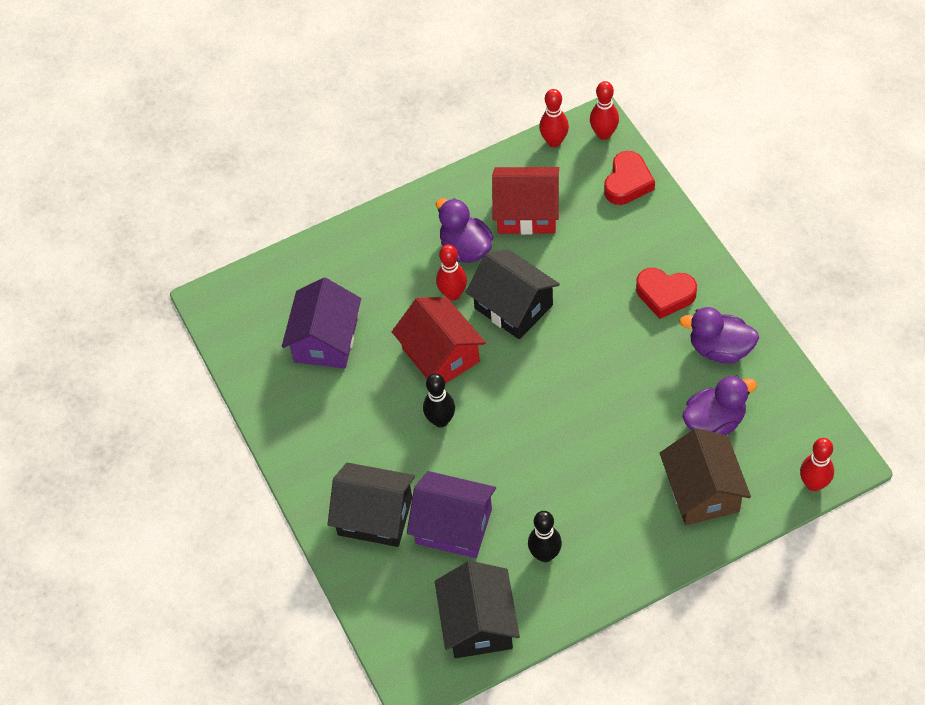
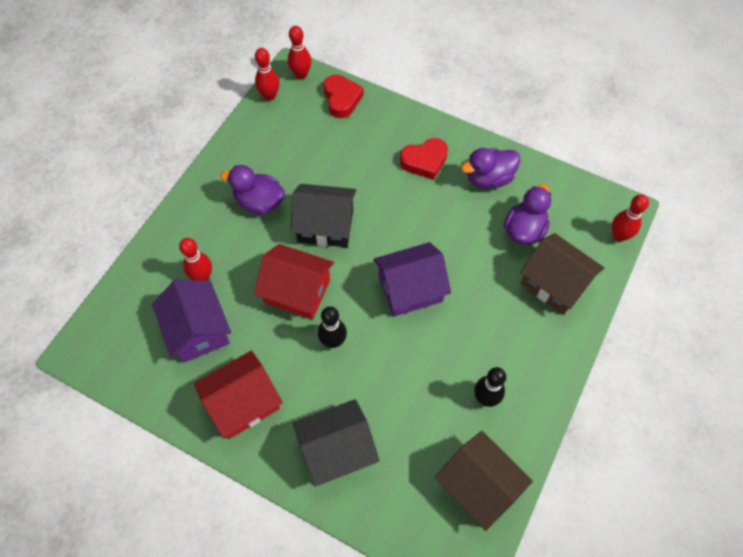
camera: 40 degrees left, 5 degrees up
purple house [407,471,496,558] -> purple house moved to [374,242,451,317]
black house [435,561,520,658] -> brown house [435,431,533,531]
red bowling pin [436,244,467,301] -> red bowling pin moved to [179,238,212,281]
red house [492,167,559,235] -> red house moved to [194,350,283,438]

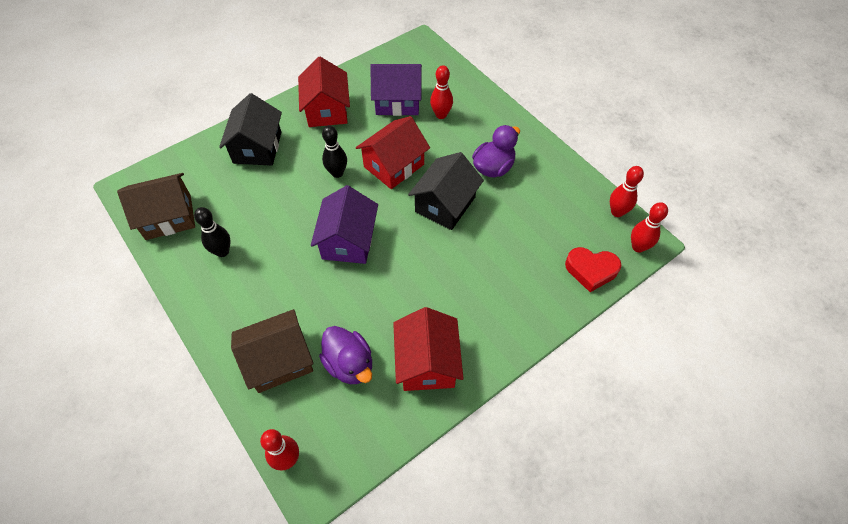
camera: 115 degrees right, 5 degrees down
red heart [400,138,448,180] -> none
purple duck [461,148,521,188] -> red house [393,307,464,391]

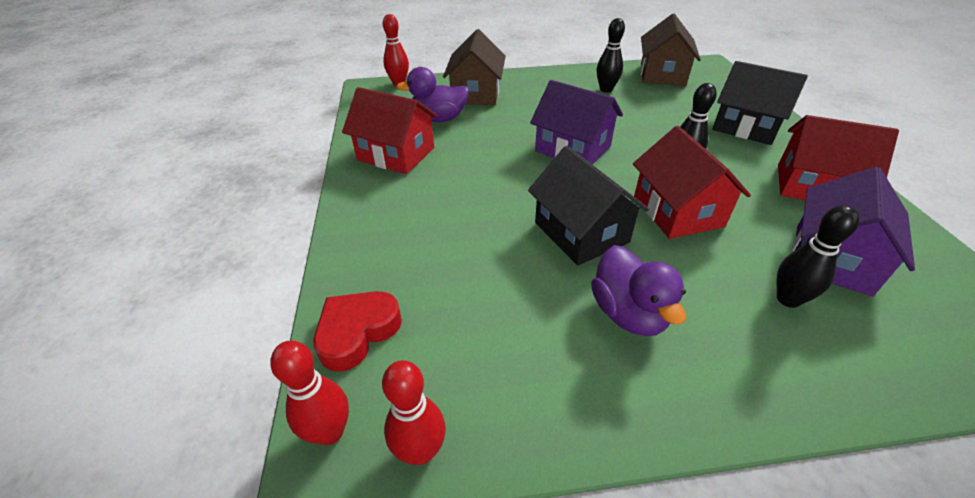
camera: 120 degrees right, 15 degrees down
red bowling pin [430,65,453,119] -> black bowling pin [777,205,859,308]

